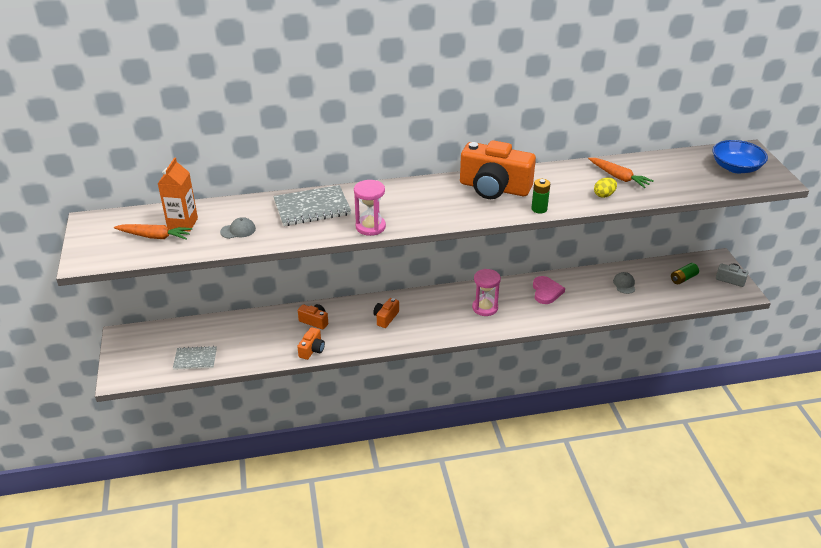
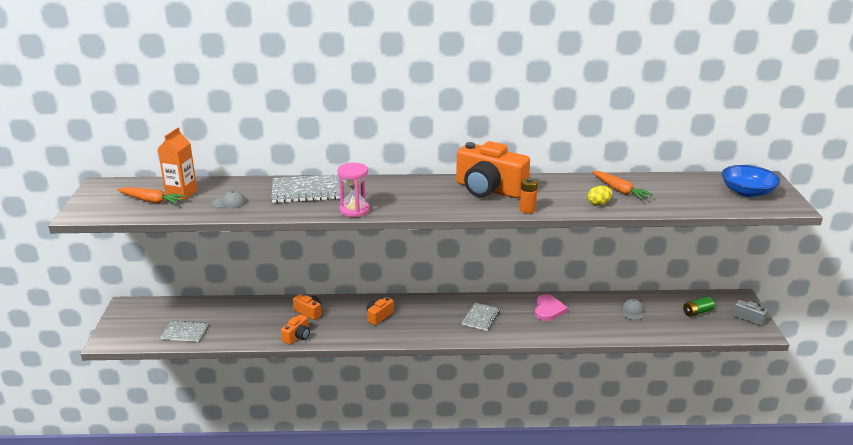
camera: 10 degrees right, 10 degrees down
pink hourglass [472,269,501,316] -> grey notebook [462,303,500,331]
green battery [531,179,550,214] -> orange battery [520,178,538,214]

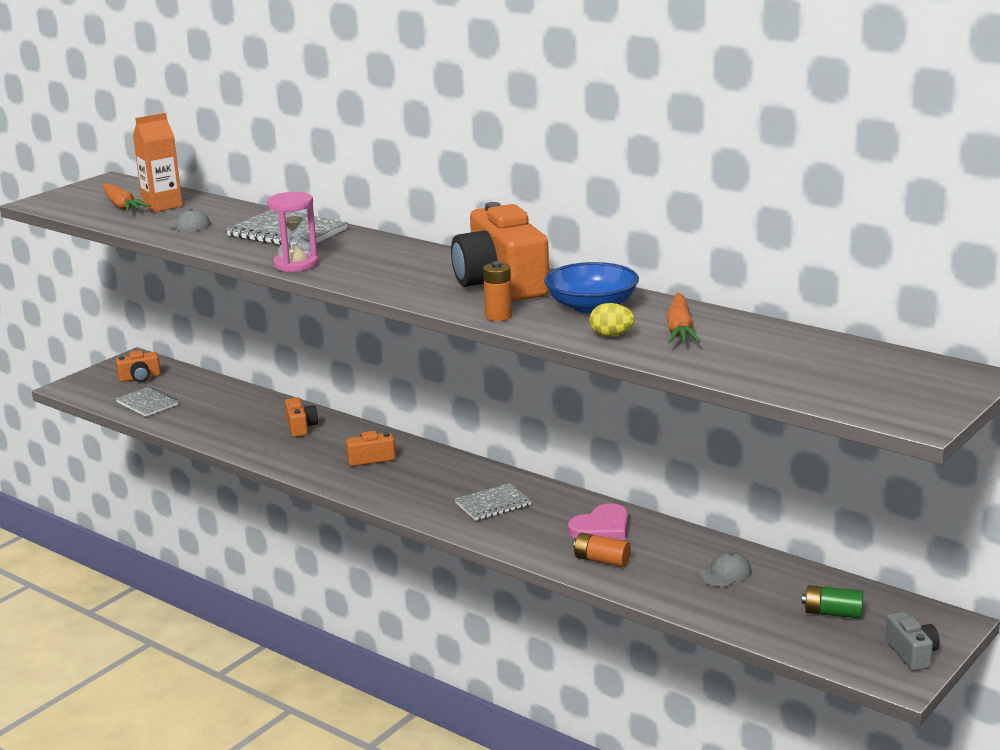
camera: 40 degrees right, 5 degrees down
orange camera [281,314,310,345] -> orange camera moved to [116,350,161,382]
blue bowl [722,165,780,197] -> blue bowl moved to [544,262,639,313]
none -> orange battery [574,533,631,567]

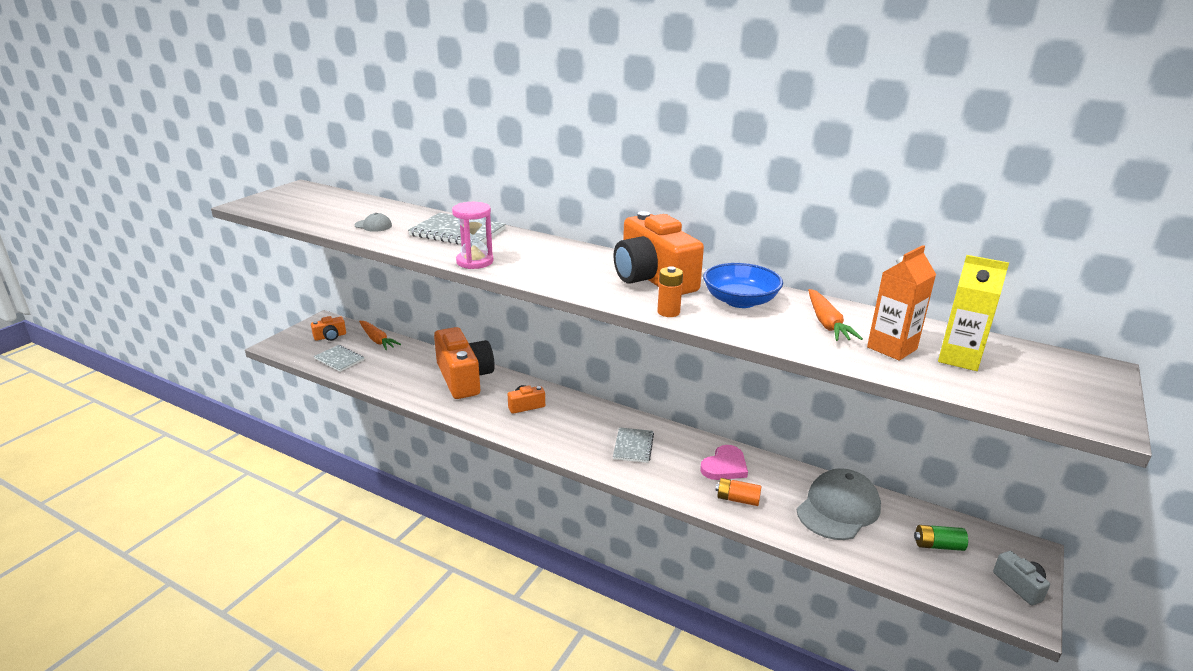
camera: 10 degrees left, 5 degrees up
orange carrot [102,183,150,212] -> orange carrot moved to [359,321,401,350]
orange carton [133,113,183,212] -> orange carton moved to [867,245,936,361]
orange camera [285,398,318,437] -> orange camera [434,327,495,399], size x2.23
grey notebook [455,483,532,521] -> grey notebook turned 45 degrees counterclockwise [613,427,654,463]
yellow egg [589,303,635,337] -> none
grey cap [700,552,752,587] -> grey cap [797,468,881,540], size x2.18
none -> yellow carton [938,255,1009,371]

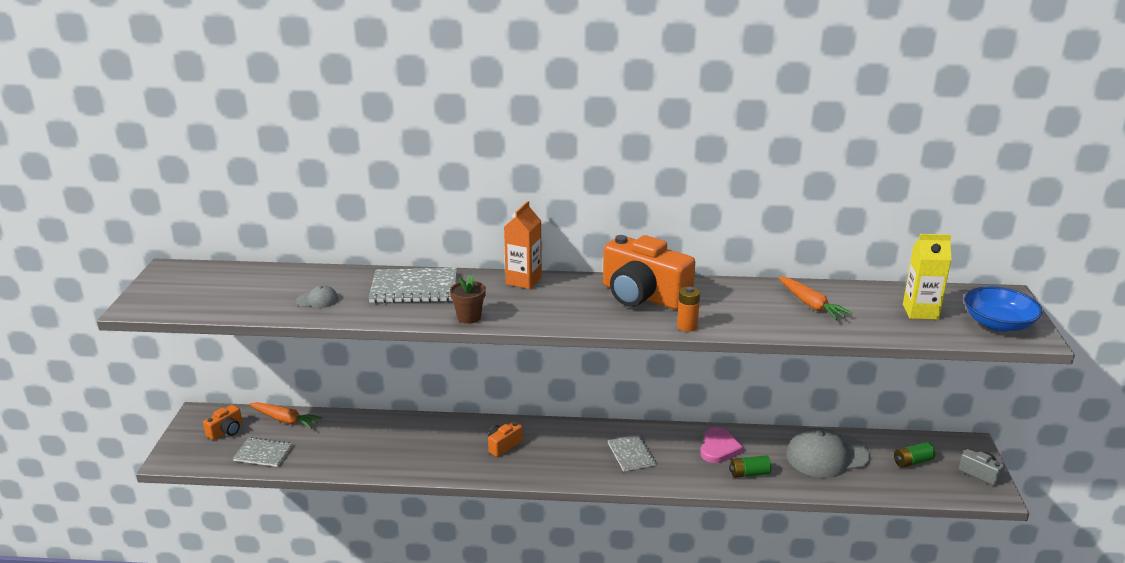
camera: 25 degrees left, 0 degrees up
orange camera [434,327,495,399] -> none
pink hourglass [452,202,494,269] -> brown flower pot [450,275,486,324]
blue bowl [703,263,783,308] -> blue bowl moved to [964,286,1043,332]
orange battery [715,478,762,506] -> green battery [729,455,771,478]
grey cap [797,468,881,540] -> grey cap turned 120 degrees counterclockwise [786,427,871,478]
orange carton [867,245,936,361] -> orange carton moved to [504,201,542,289]

